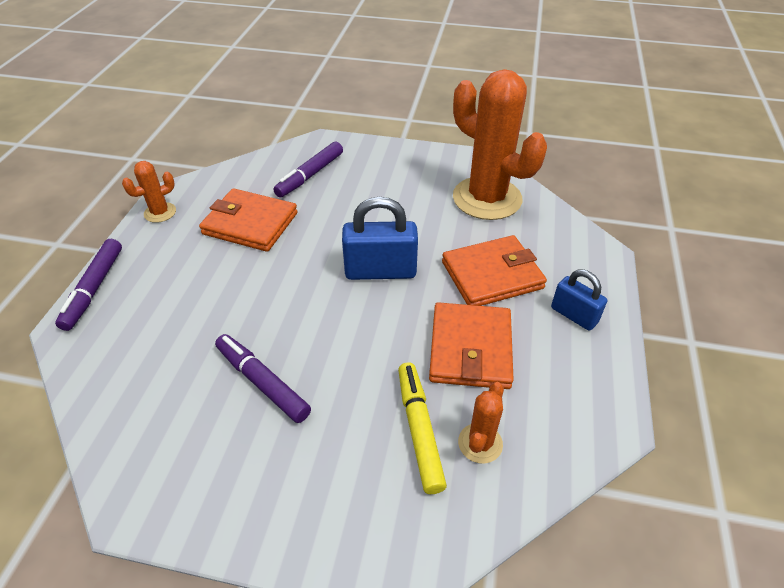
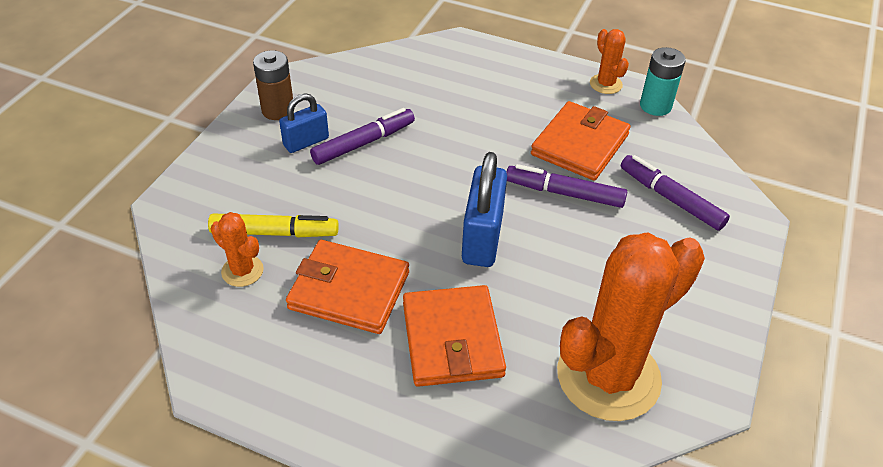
camera: 100 degrees right, 0 degrees up
purple marker [55,239,122,331] -> purple marker moved to [506,164,627,208]
blue padlock [551,269,607,331] -> blue padlock moved to [279,93,329,153]
none -> brown battery [253,50,293,120]
none -> turquoise battery [640,47,686,116]

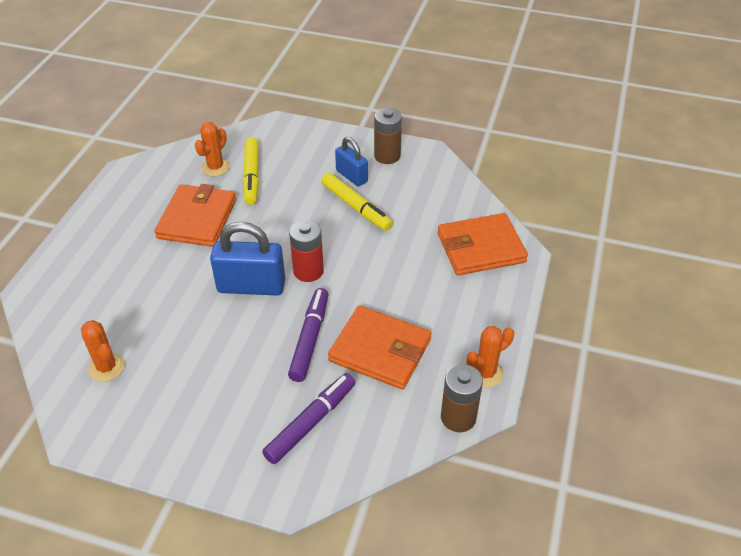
camera: 85 degrees right, 0 degrees up
purple marker [310,108,415,165] -> yellow marker [321,173,393,231]
orange wallet [403,285,506,387] -> orange wallet moved to [437,213,528,275]
orange cactus [557,232,705,421] -> orange cactus [81,320,125,382], size x0.44
turquoise battery [640,47,686,116] -> brown battery [441,364,483,432]
none -> red battery [289,220,324,282]

